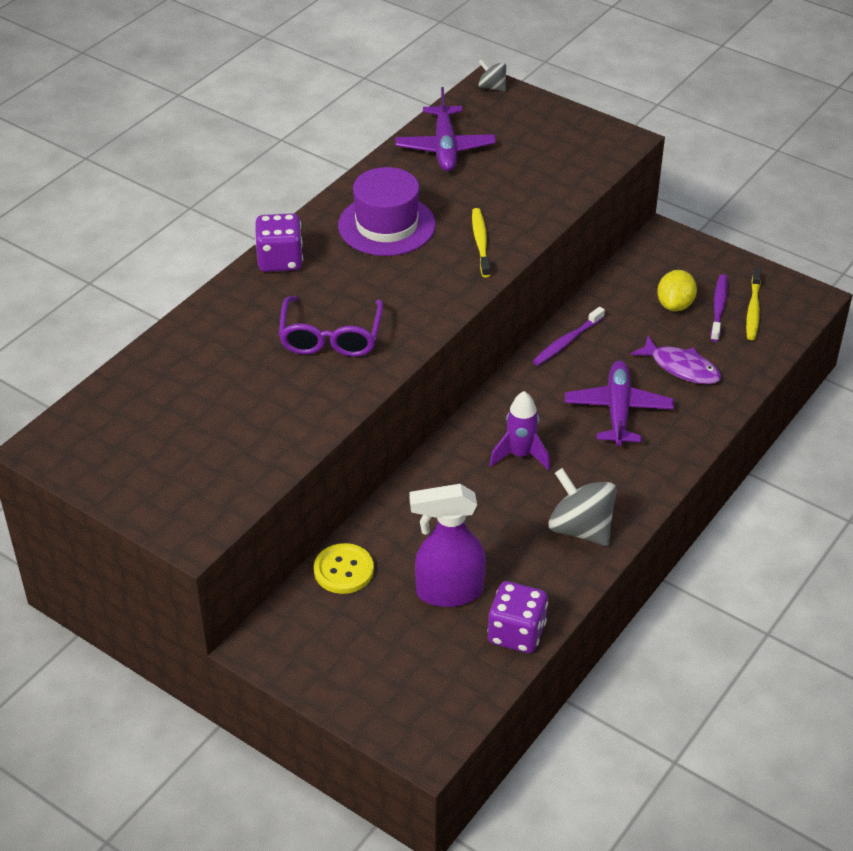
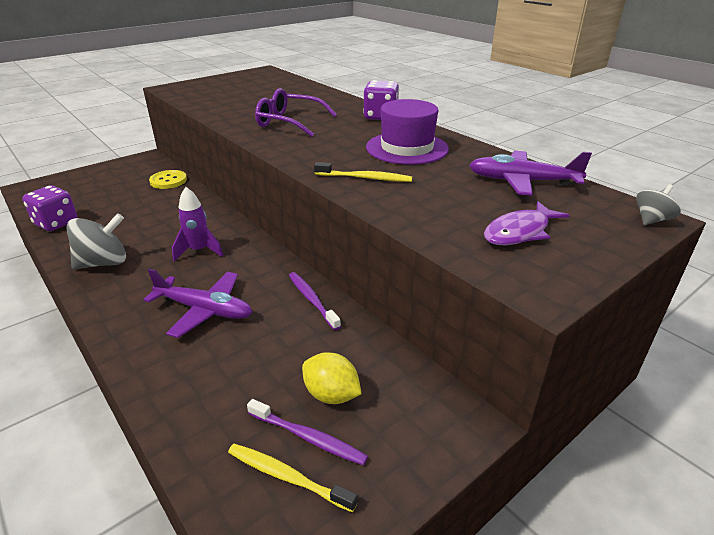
camera: 105 degrees right, 10 degrees down
purple spray bottle [409,484,486,607] -> none
purple fish [631,336,721,385] -> purple fish moved to [484,201,570,245]

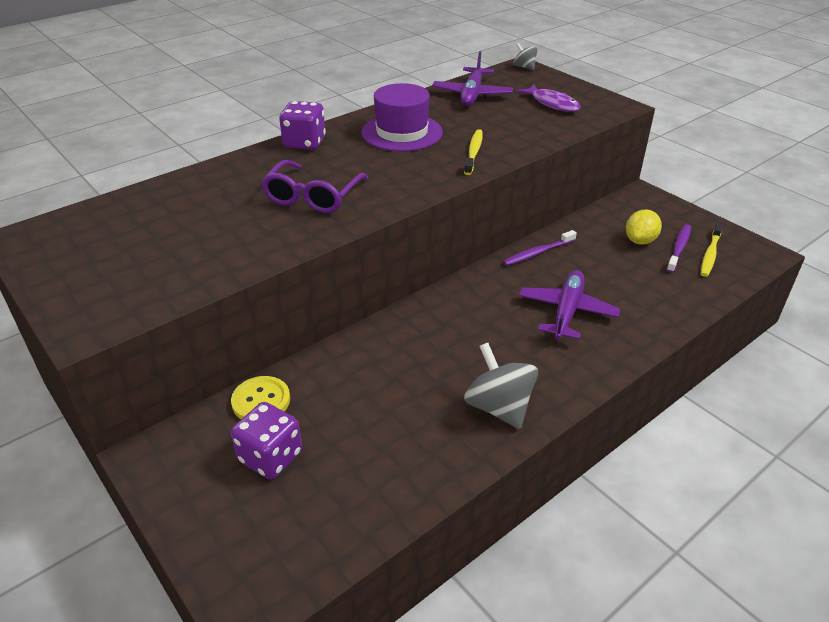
camera: 90 degrees left, 5 degrees up
purple dice [22,185,78,231] -> purple dice moved to [231,402,302,479]
purple rocket [172,187,223,261] -> none

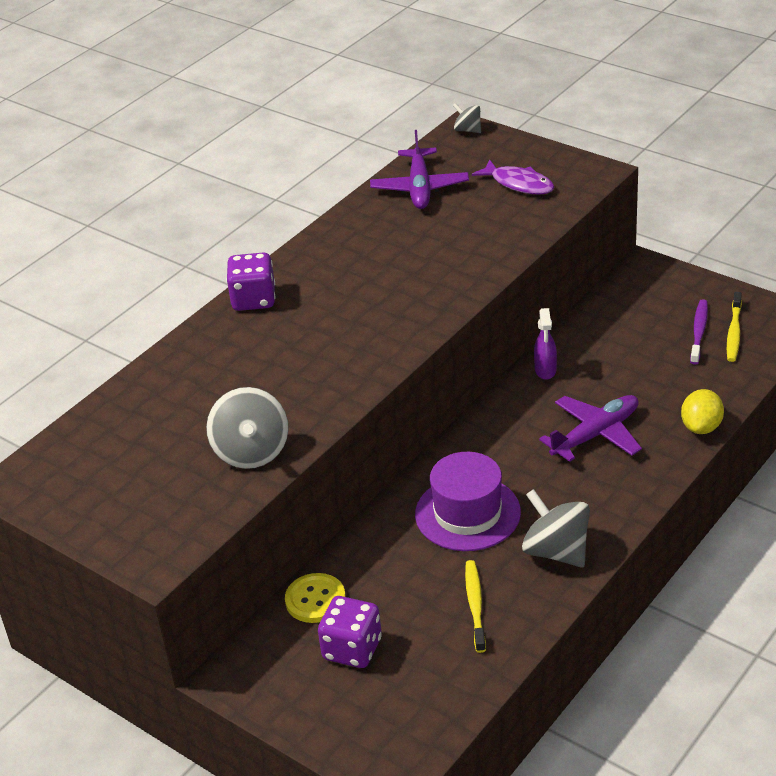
camera: 10 degrees left, 0 degrees up
purple glasses [261,160,369,213] -> none
purple hat [361,83,443,151] -> purple hat moved to [415,452,521,551]
yellow toothbrush [464,129,483,175] -> yellow toothbrush moved to [465,560,486,653]
purple toothbrush [503,230,577,266] -> purple spray bottle [534,308,557,380]
purple plane [519,270,620,339] -> purple plane turned 45 degrees clockwise [539,395,642,462]
yellow lemon [626,210,662,245] -> yellow lemon moved to [681,389,724,434]
none -> grey spinning top [206,387,289,469]

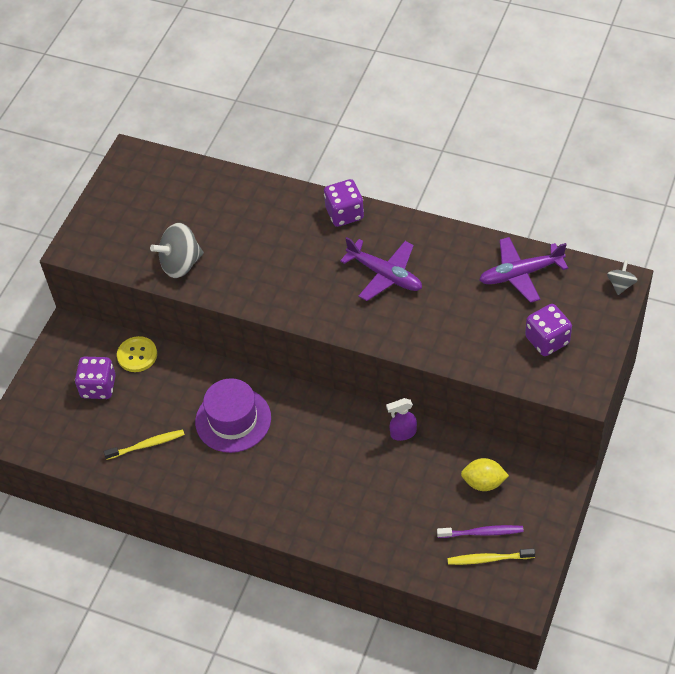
camera: 75 degrees right, 15 degrees up
purple fish [472,159,554,195] -> purple dice [525,304,572,356]
grey spinning top [522,489,590,567] -> none
purple plane [539,395,642,462] -> purple plane moved to [340,237,422,301]
yellow lemon [681,389,724,434] -> yellow lemon moved to [461,458,509,491]

